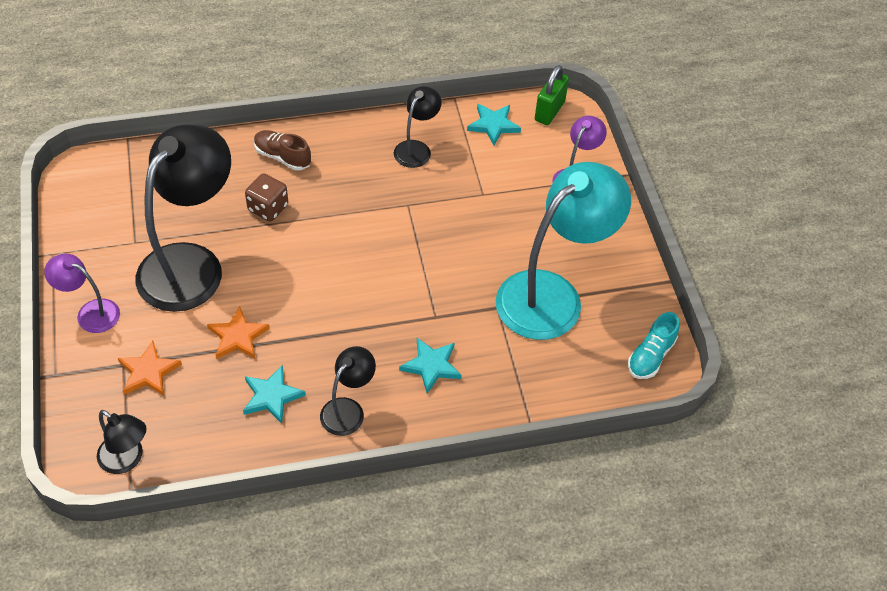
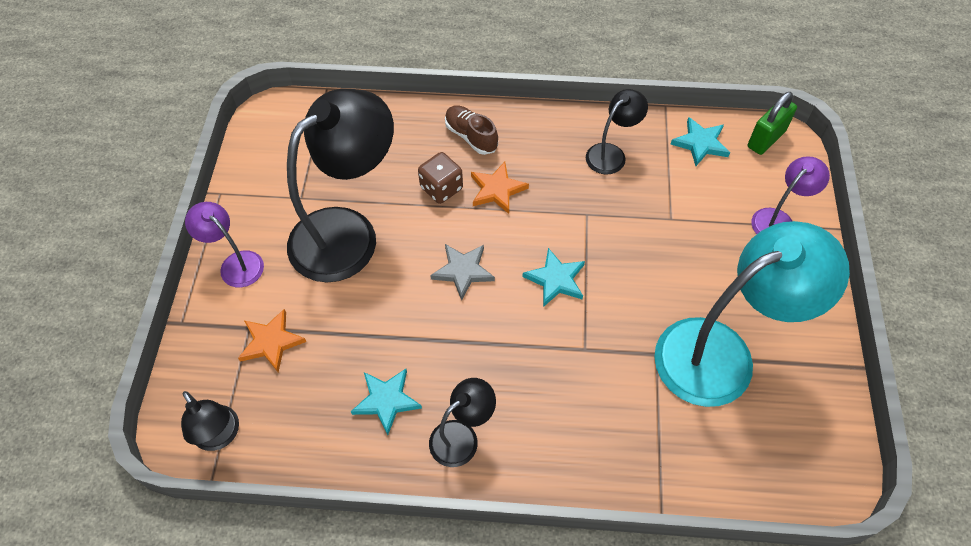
camera: 20 degrees right, 5 degrees up
orange star [207,306,270,359] -> orange star moved to [471,162,529,214]
turquoise star [399,338,462,393] -> turquoise star moved to [522,248,585,307]
turquoise shoe [628,312,680,379] -> none
none -> grey star [430,244,495,301]

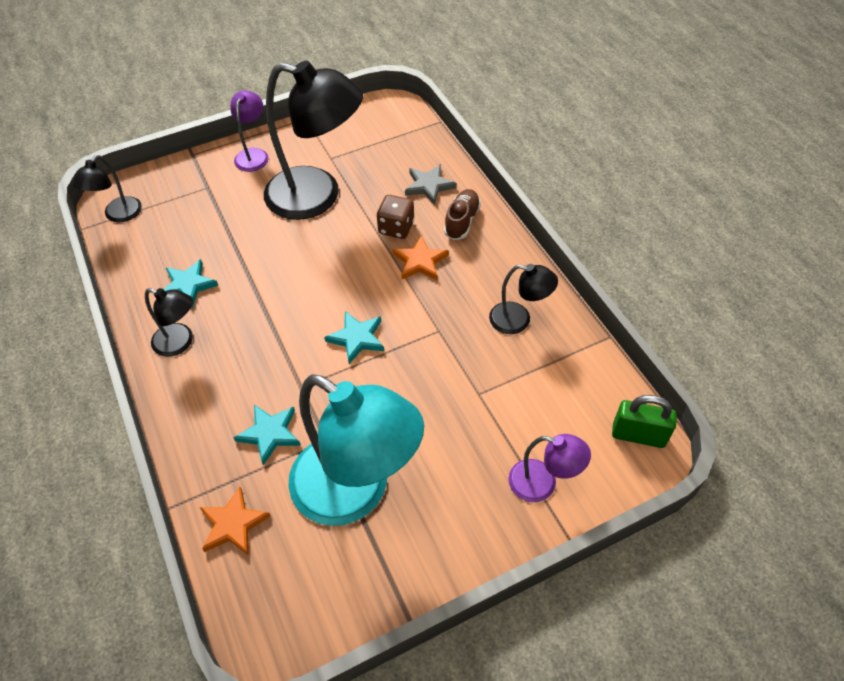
camera: 60 degrees right, 5 degrees down
orange star [238,309,306,372] -> orange star moved to [200,487,271,556]
grey star [430,244,495,301] -> grey star moved to [405,164,457,205]
turquoise star [670,117,730,166] -> turquoise star moved to [233,405,301,465]

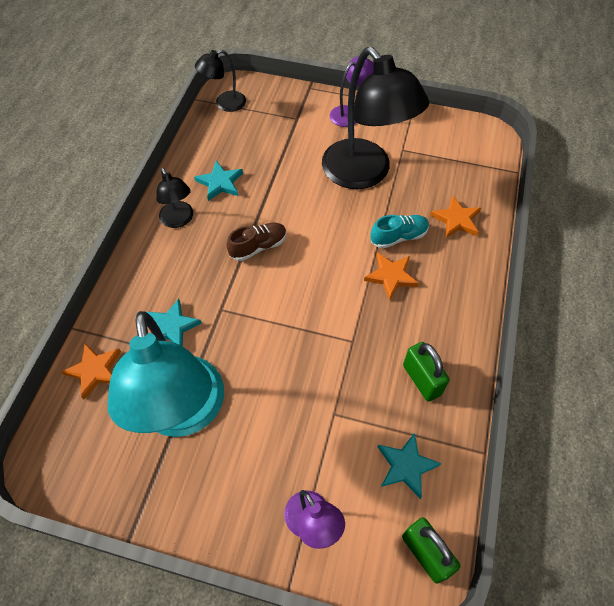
camera: 40 degrees right, 5 degrees up
turquoise star [324,311,384,364] -> turquoise star moved to [378,432,442,499]
brown dice [377,195,414,239] -> turquoise shoe [371,215,429,249]
grey star [405,164,457,205] -> orange star [430,195,481,238]
brown shoe [444,189,481,240] -> brown shoe moved to [226,223,287,261]
black lamp [489,264,558,334] -> green padlock [403,342,450,402]

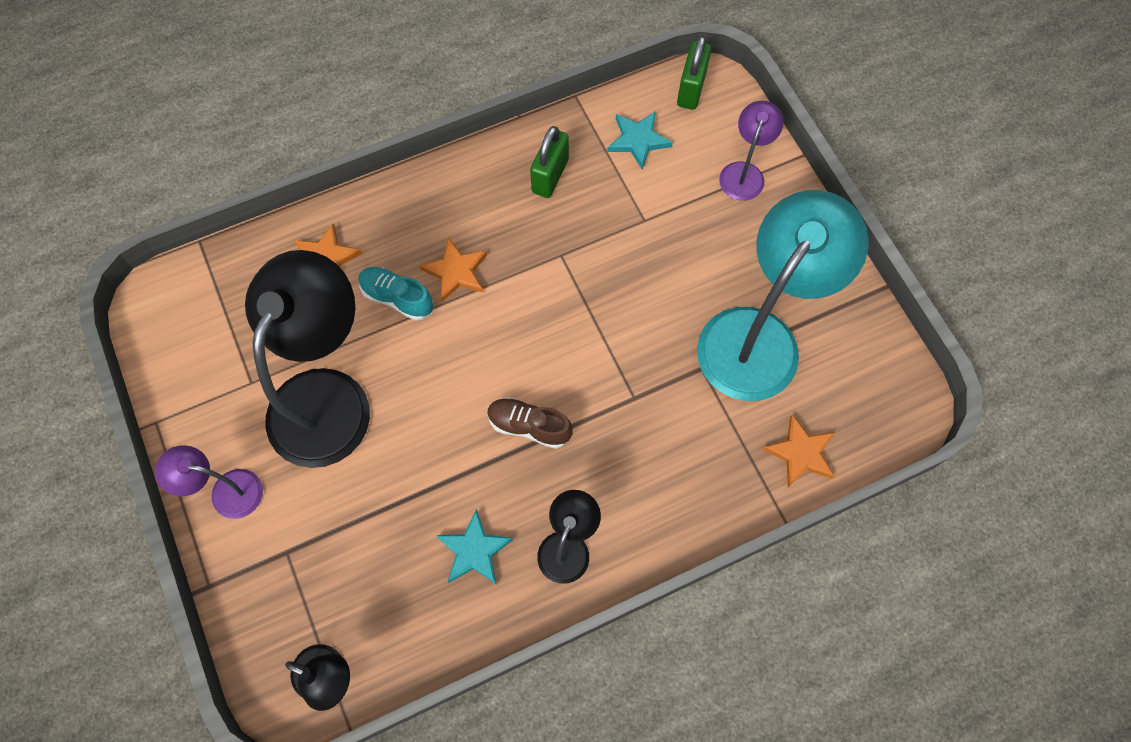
camera: 130 degrees left, 10 degrees up
turquoise star [147,299,202,347] -> none

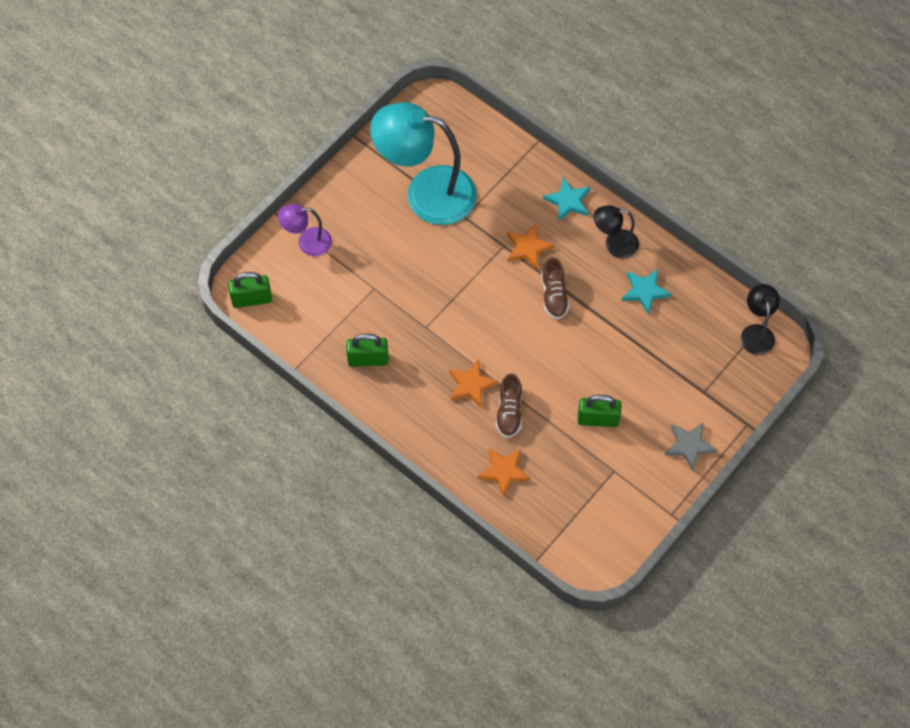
camera: 115 degrees left, 5 degrees down
purple lamp [155,445,263,519] -> grey star [665,422,717,471]
black lamp [245,250,370,468] -> green padlock [578,395,621,427]
turquoise shoe [358,267,433,321] -> brown shoe [496,373,522,438]
turquoise star [607,111,673,170] -> turquoise star moved to [543,178,590,221]
orange star [763,415,835,487] -> orange star moved to [507,223,554,269]

